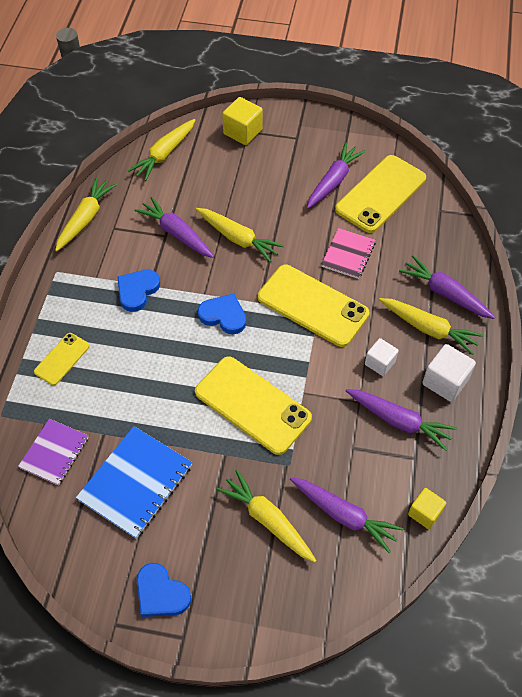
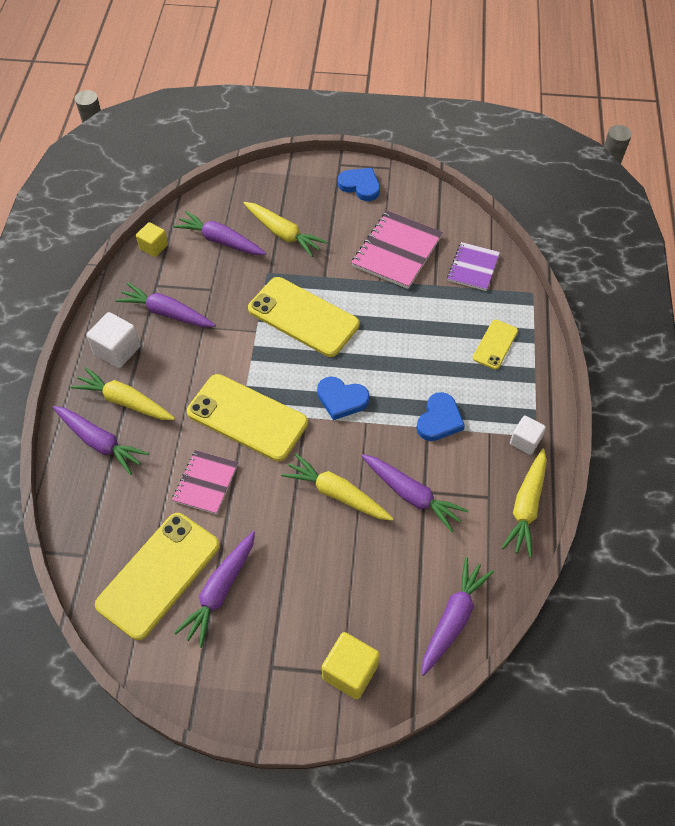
camera: 175 degrees right, 0 degrees up
blue notebook [76,426,192,539] -> pink notebook [351,211,443,289]
yellow carrot [128,119,195,181] -> purple carrot [421,557,494,676]
white cube [365,338,399,376] -> white cube moved to [510,416,546,455]

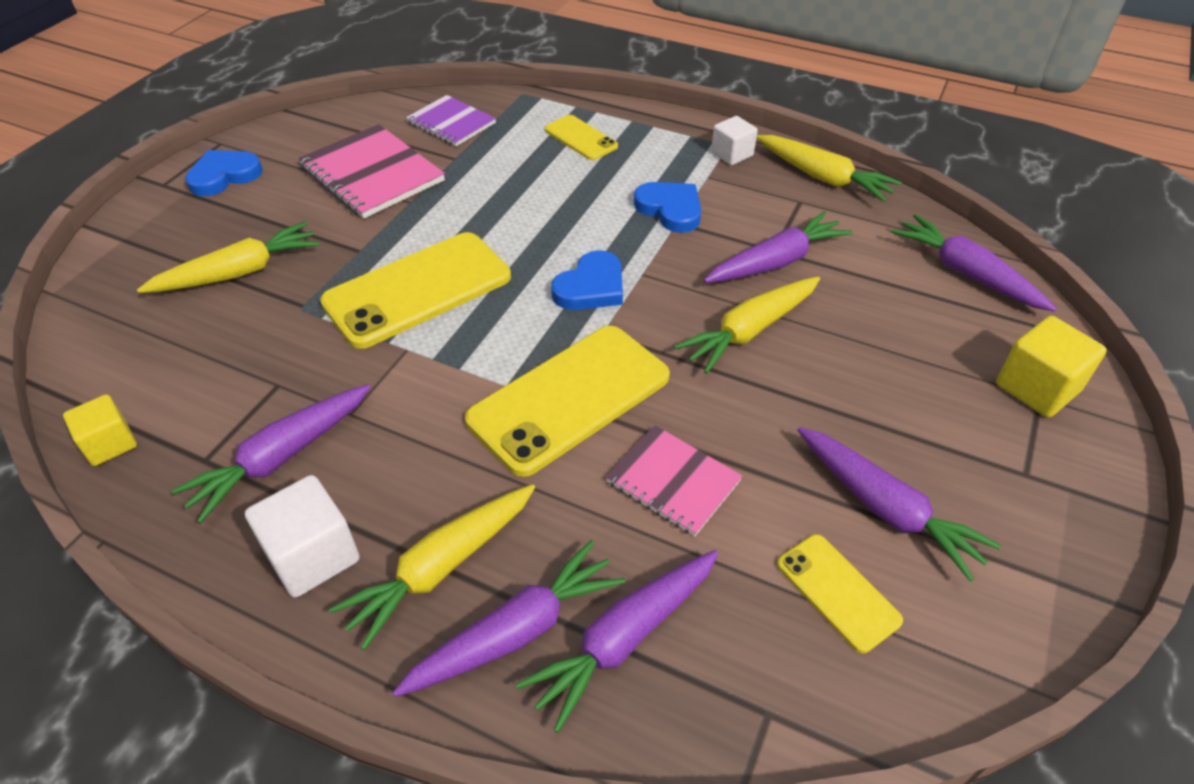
camera: 70 degrees left, 10 degrees down
yellow phone [95,513,220,640] -> yellow phone [777,534,903,653], size x0.52
purple carrot [173,211,266,255] -> purple carrot moved to [516,550,718,733]

